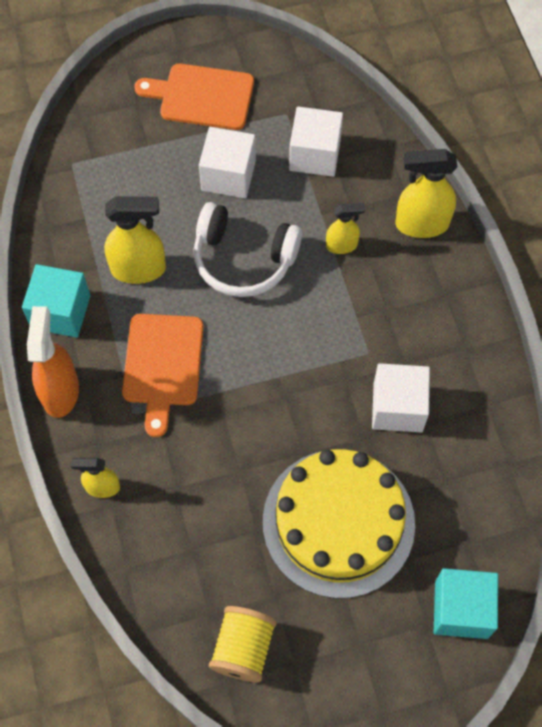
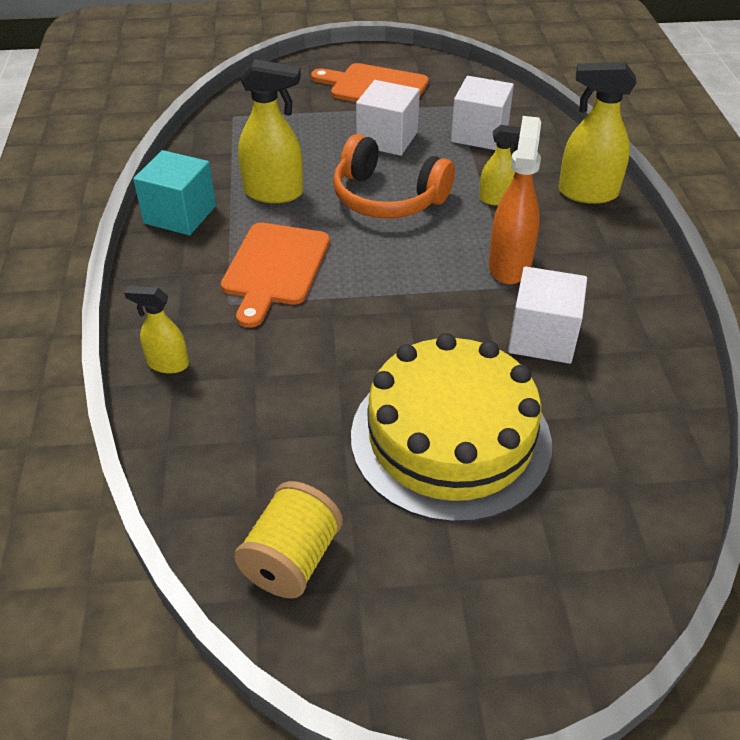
camera: 10 degrees right, 20 degrees down
orange spray bottle [27,306,79,418] -> orange spray bottle moved to [489,116,541,284]
white headphones [194,202,302,297] -> orange headphones [333,134,455,218]
turquoise cube [434,568,498,639] -> none

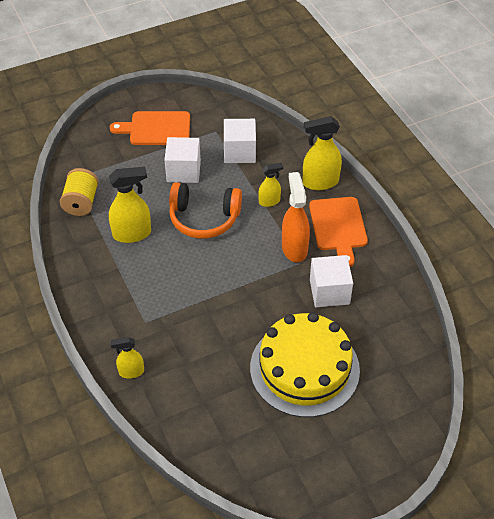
camera: 20 degrees left, 5 degrees up
turquoise cube [133,150,216,235] -> none
orange cutting board [221,223,330,328] -> orange cutting board moved to [309,197,368,267]
yellow spool [234,481,343,599] -> yellow spool moved to [60,168,99,216]

